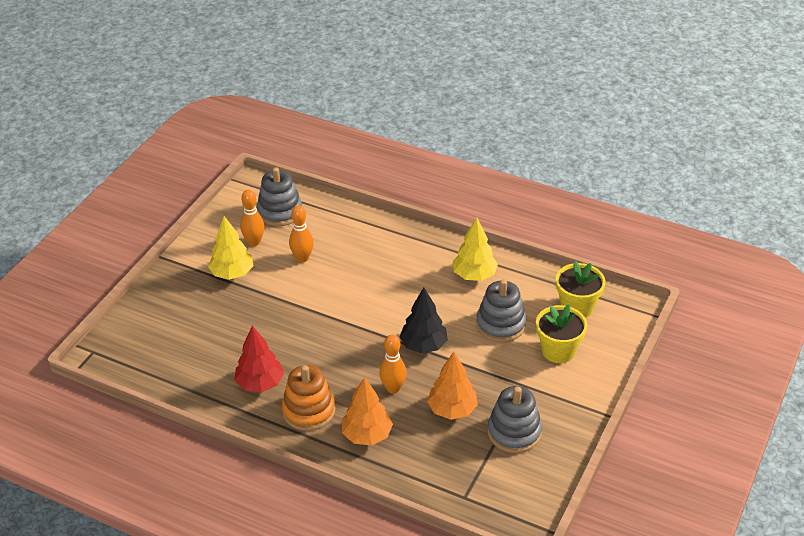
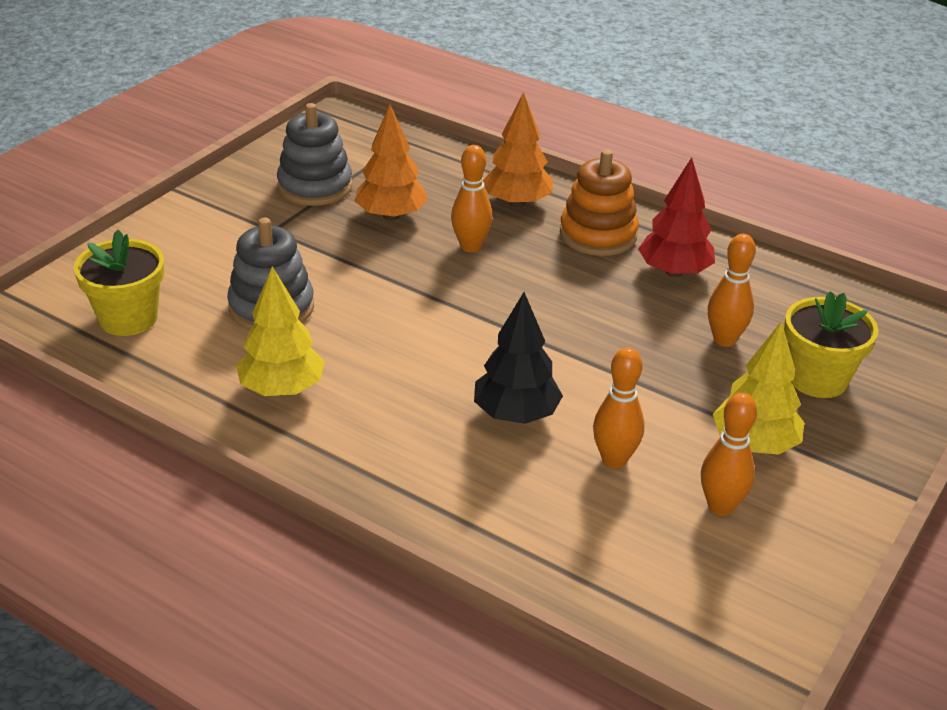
camera: 175 degrees left, 5 degrees down
grey stacking toy [257,167,302,226] -> none
black tree [400,288,448,353] -> black tree moved to [474,292,563,424]
yellow flower pot [536,304,587,363] -> yellow flower pot moved to [784,291,878,398]
none -> orange bowling pin [708,234,756,347]

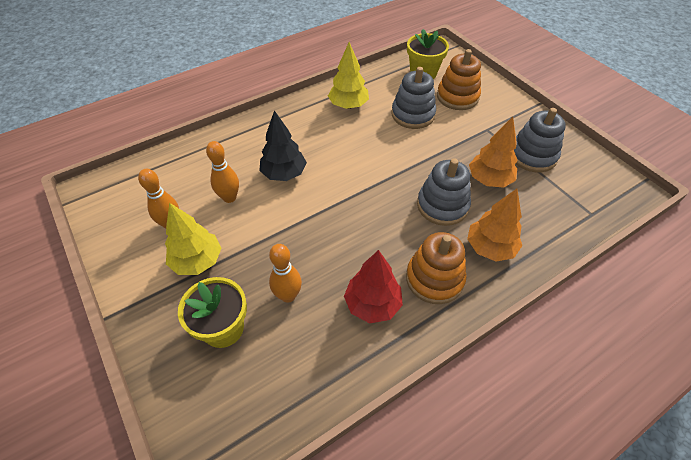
camera: 115 degrees right, 15 degrees up
orange bowling pin [451,145,493,252] -> grey stacking toy [417,159,471,226]
none -> orange stacking toy [437,49,481,110]

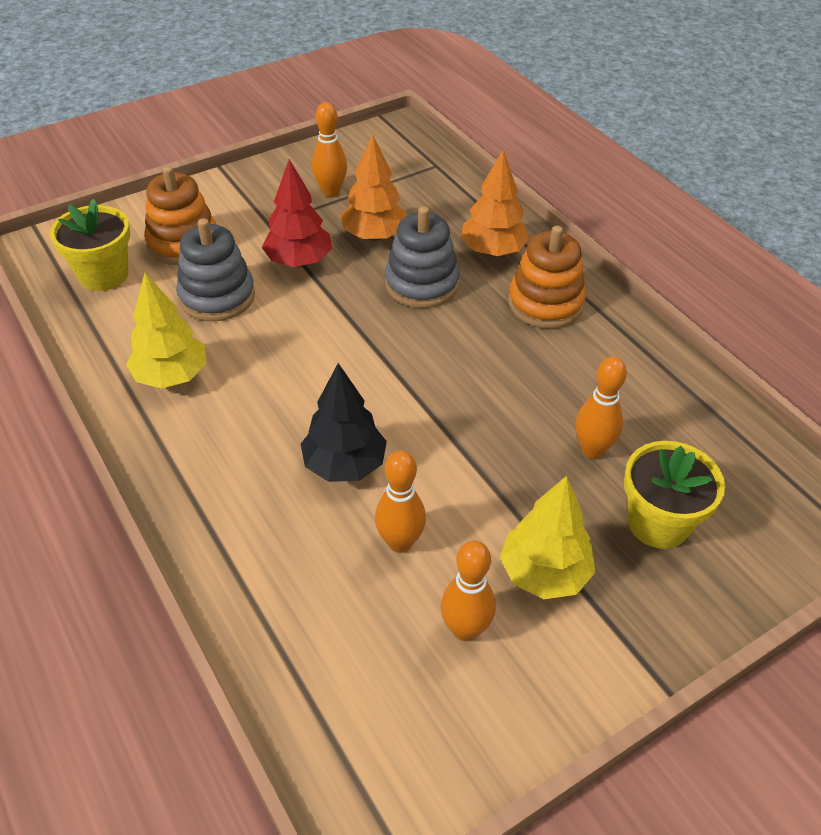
camera: 90 degrees left, 5 degrees down
red tree [344,250,403,323] -> red tree moved to [262,159,332,267]
grey stacking toy [514,108,566,172] -> orange bowling pin [312,102,347,197]

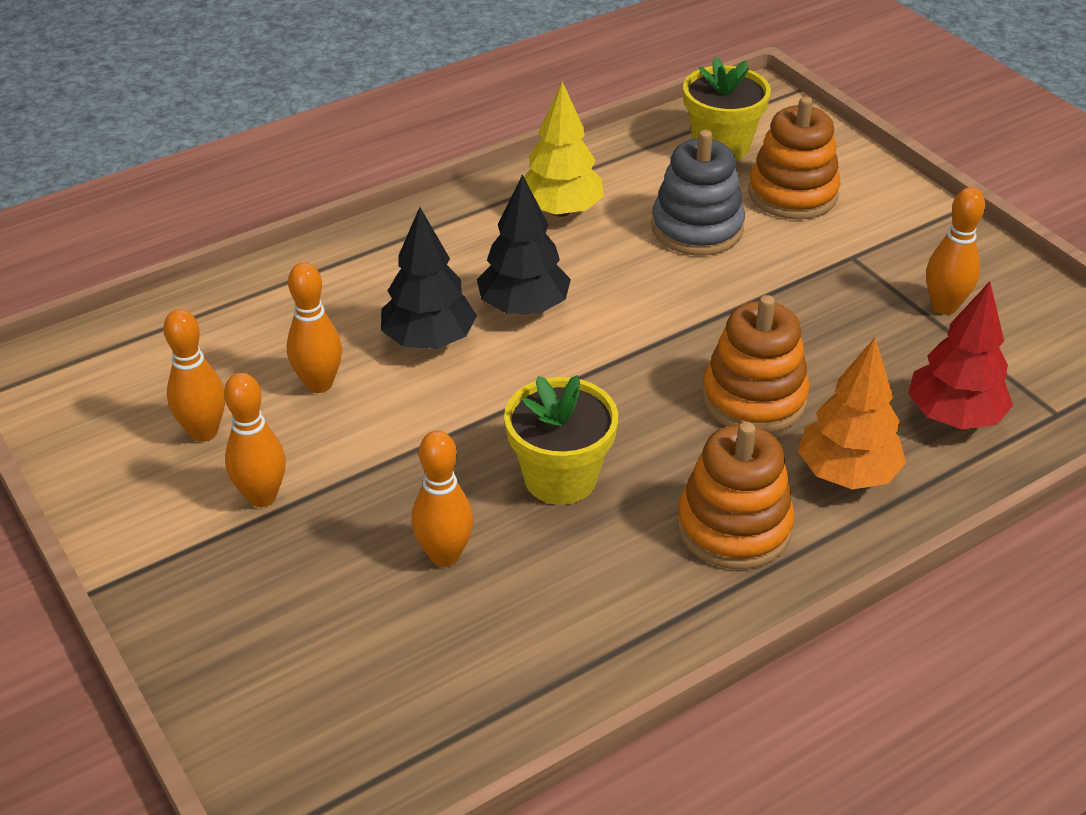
camera: 90 degrees right, 5 degrees down
red tree [262,159,332,267] -> red tree moved to [908,281,1013,429]
orange tree [340,134,408,241] -> none
grey stacking toy [385,206,460,308] -> orange stacking toy [702,295,810,433]
yellow tree [500,476,596,599] -> orange bowling pin [224,373,286,507]
yellow flower pot [624,441,725,549] -> yellow flower pot moved to [504,375,618,505]
none -> black tree [477,174,571,314]

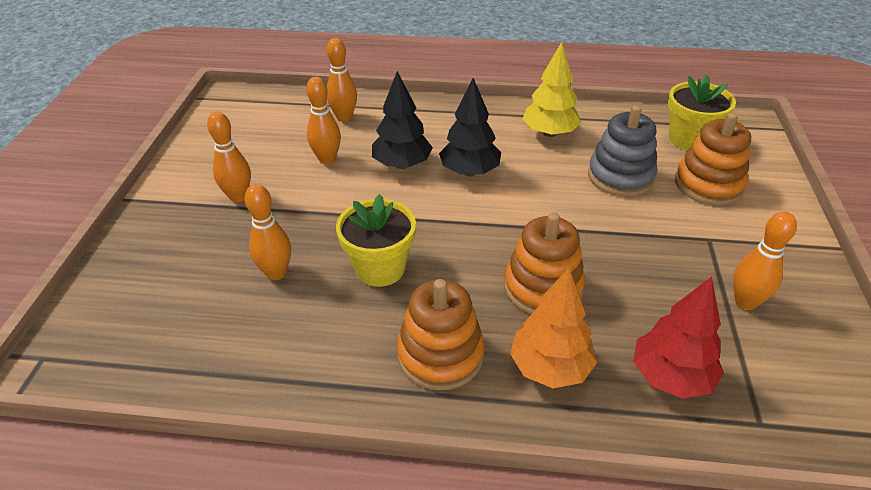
camera: 40 degrees right, 0 degrees up
orange bowling pin [163,309,225,442] -> orange bowling pin moved to [327,38,357,122]

